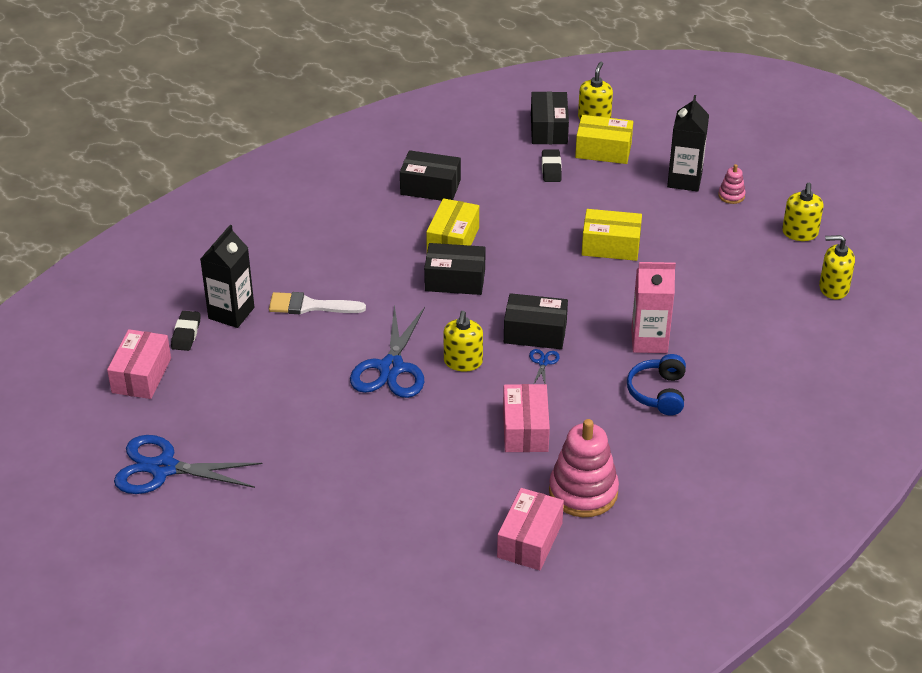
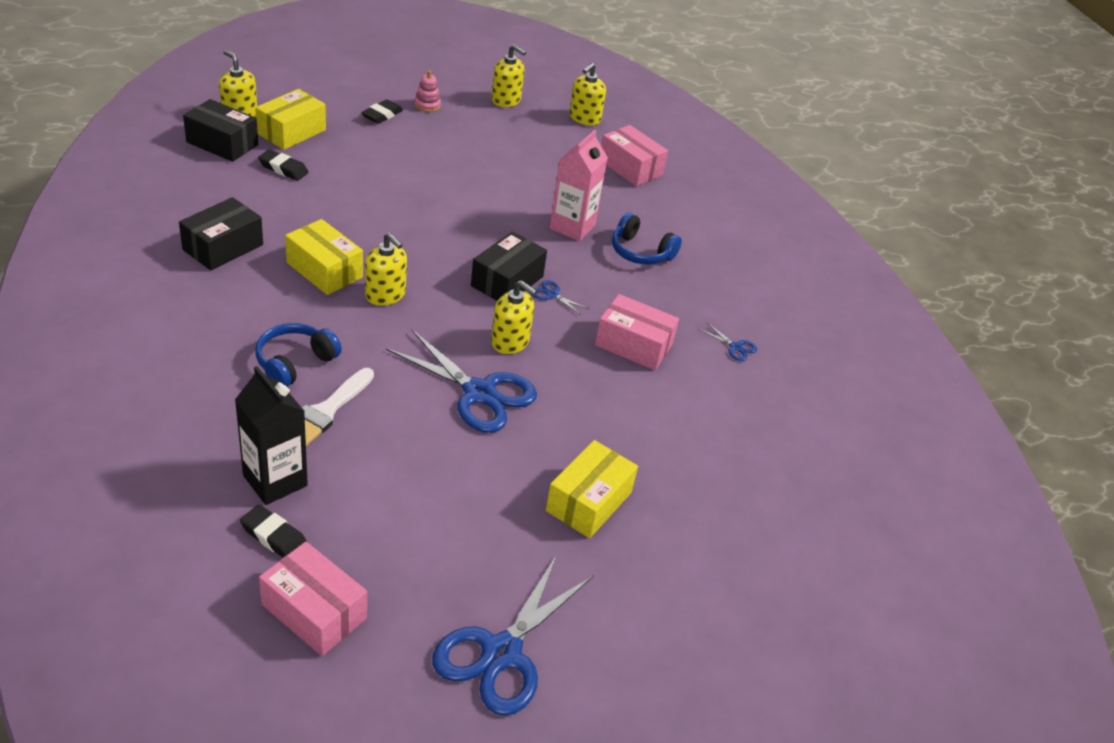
camera: 70 degrees left, 0 degrees up
black box [424,243,486,295] -> yellow soap dispenser [365,233,407,306]
pink box [497,488,564,570] -> pink box moved to [601,125,668,186]
pink stacking toy [549,419,619,517] -> blue scissors [698,323,757,361]
yellow box [582,209,642,261] -> yellow box moved to [546,440,638,538]
black carton [667,95,709,192] -> black eraser [361,99,403,124]
none -> blue headphones [255,323,342,387]

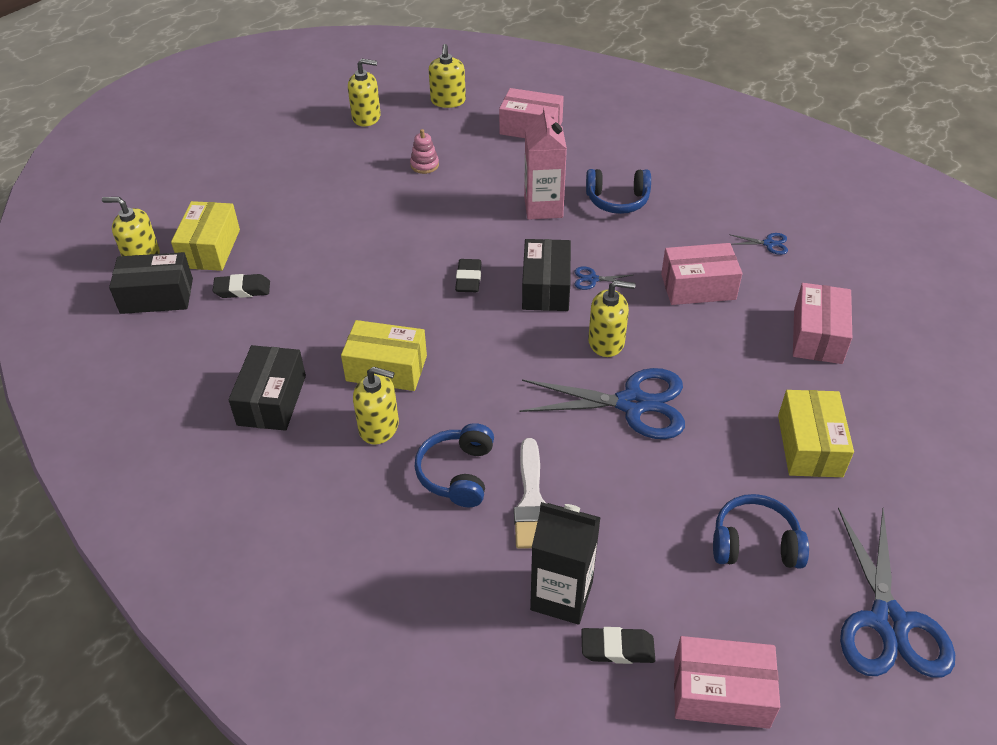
camera: 25 degrees left, 5 degrees up
black eraser [361,99,403,124] -> black eraser moved to [455,259,482,292]
yellow soap dispenser [365,233,407,306] -> yellow soap dispenser moved to [353,367,399,445]
pink stacking toy [414,70,441,112] -> pink stacking toy moved to [410,129,439,174]
none -> blue headphones [713,494,809,569]
none -> pink box [793,283,852,364]

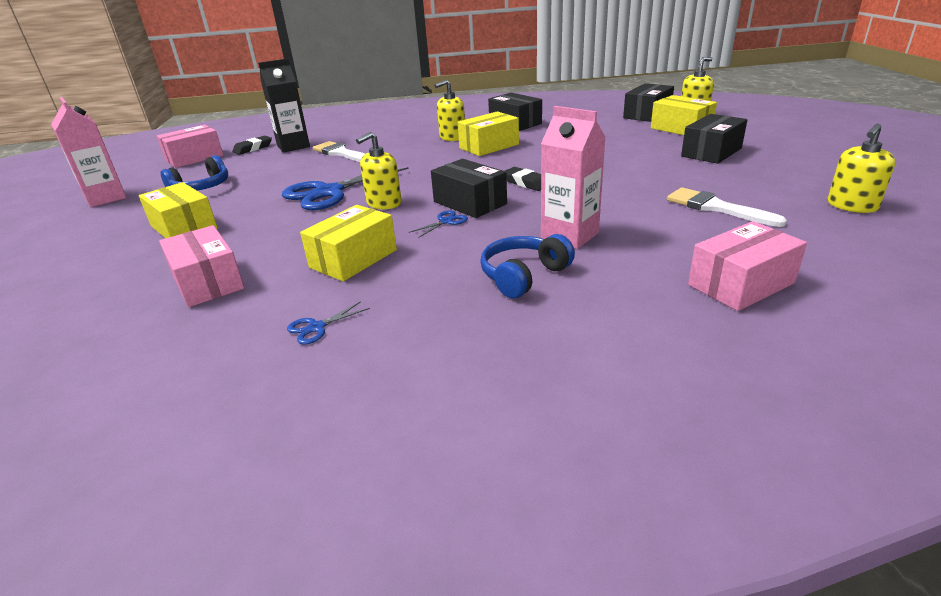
camera: 135 degrees right, 15 degrees down
black eraser [213,274,270,298] -> none
pink stacking toy [410,129,439,174] -> white brush [667,187,787,227]
blue headphones [415,423,494,507] -> none
yellow soap dispenser [429,44,466,108] -> none
pink box [661,243,742,305] -> yellow box [300,205,397,281]
blue scissors [838,507,955,678] -> pink carton [51,97,127,207]
none -> black box [681,114,748,164]

